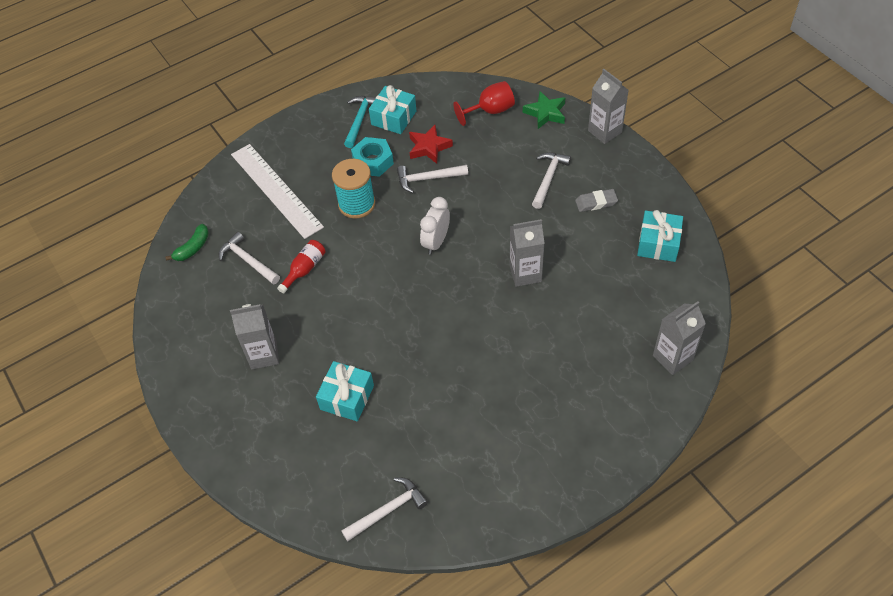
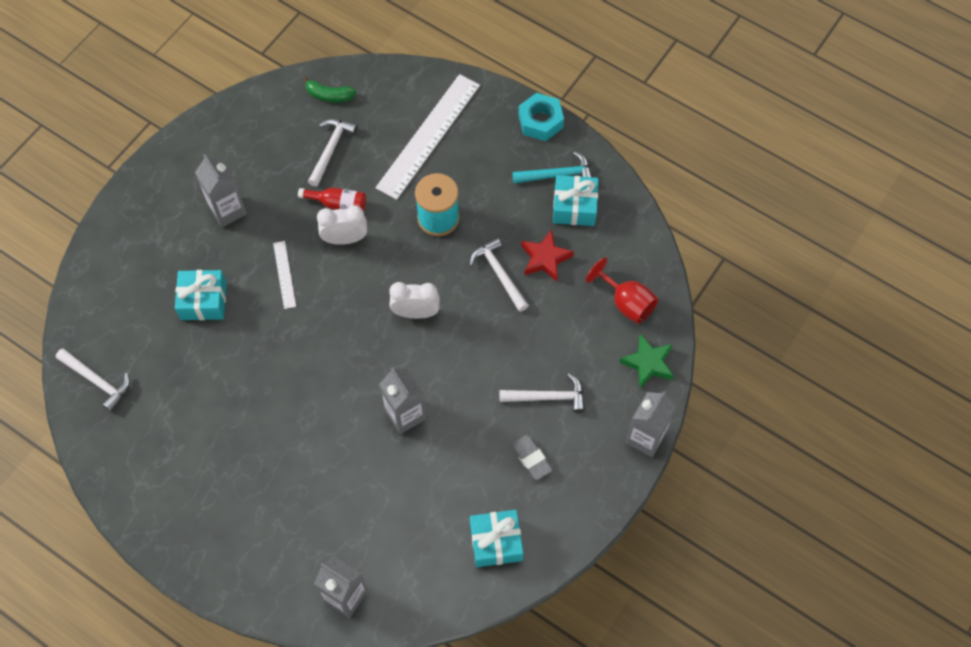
camera: 65 degrees right, 10 degrees up
turquoise nut [351,137,394,177] -> turquoise nut moved to [519,93,564,141]
none -> white ruler [273,241,296,309]
none -> white clock [317,205,367,245]

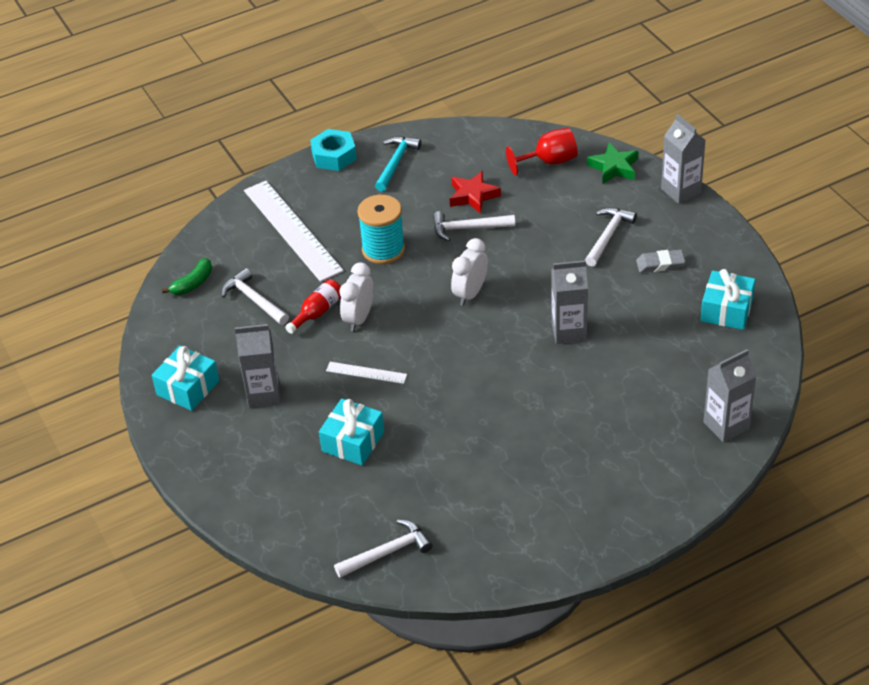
camera: 60 degrees left, 20 degrees down
turquoise gift [553,175,598,226] -> turquoise gift moved to [152,346,219,411]

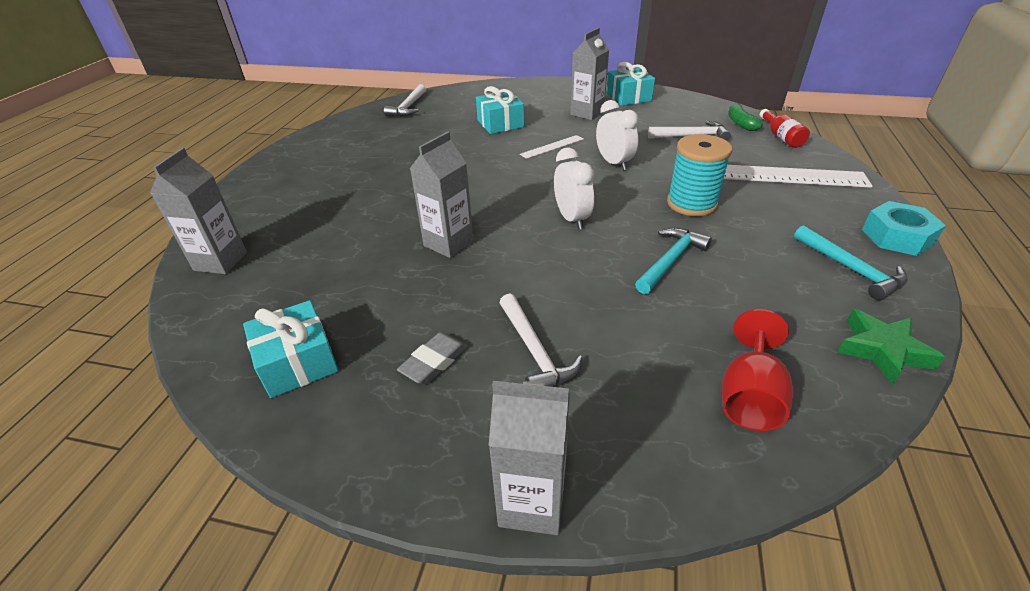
camera: 130 degrees right, 5 degrees down
red bottle [285,279,341,334] -> red bottle moved to [760,109,810,148]
white hammer [433,211,515,241] -> turquoise hammer [635,228,712,294]
red star [450,171,501,214] -> none
green star [587,143,638,184] -> green star moved to [837,309,945,385]

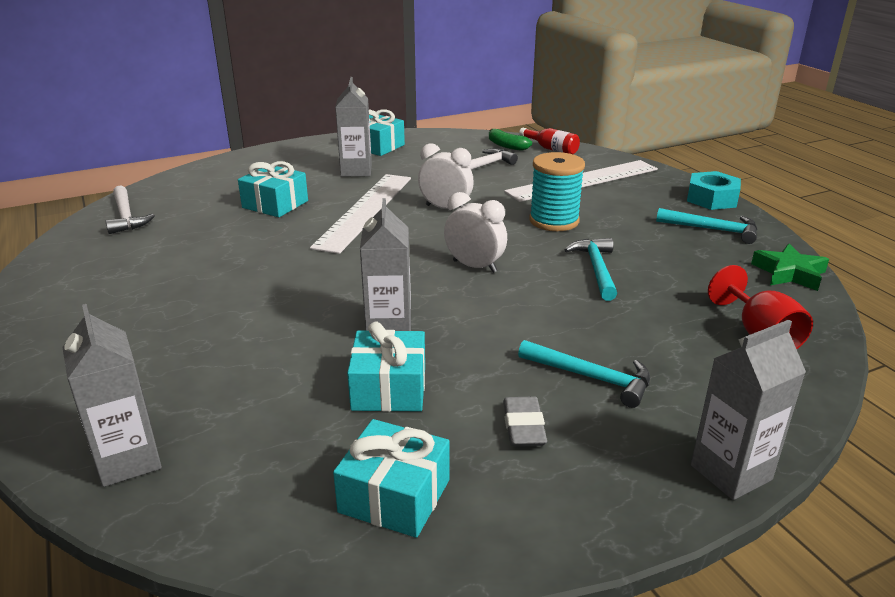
camera: 40 degrees left, 10 degrees down
white hammer [499,293,582,387] -> turquoise hammer [518,340,650,408]
white ruler [520,135,584,159] -> white ruler [310,174,411,254], size x2.19
none -> turquoise gift [347,322,425,412]

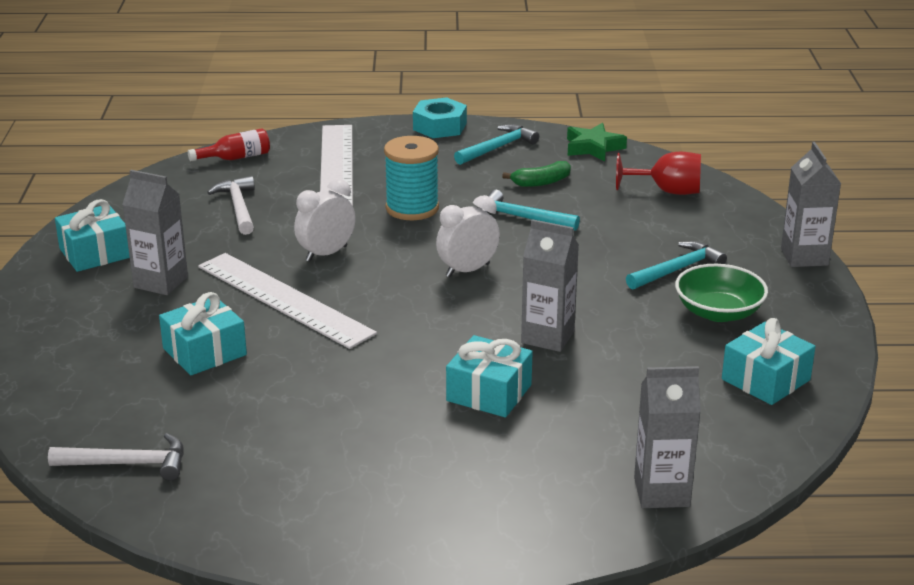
camera: 65 degrees left, 0 degrees up
turquoise gift [347,322,425,412] -> turquoise gift moved to [446,335,533,417]
green banana [489,129,532,151] -> green banana moved to [502,161,571,187]
grey eraser [503,396,547,446] -> green bowl [675,264,768,322]

